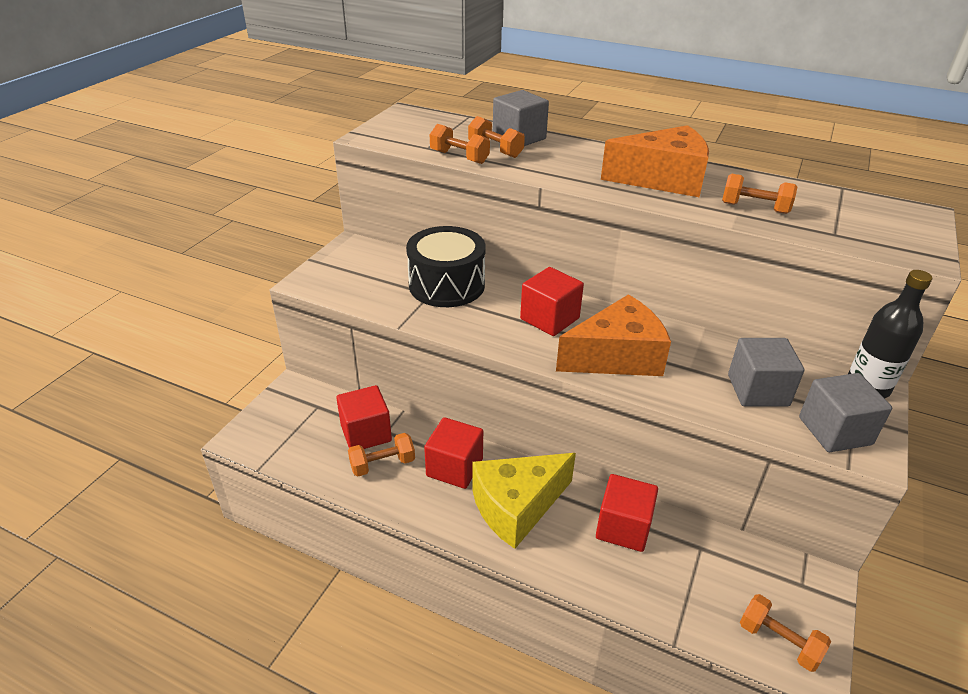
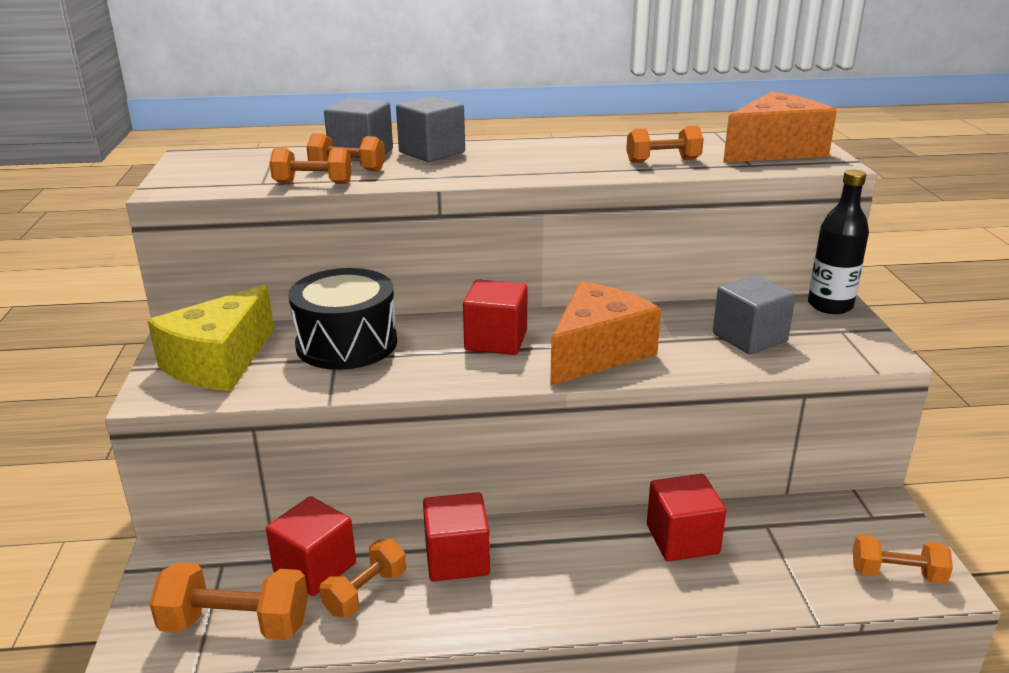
camera: 30 degrees left, 10 degrees down
yellow cheese [472,453,576,549] -> yellow cheese moved to [147,285,274,391]
orange cheese [601,125,709,197] -> orange cheese moved to [723,91,837,163]
grey cube [799,373,892,452] -> grey cube moved to [396,96,465,162]
none -> orange dumbbell [149,562,308,640]

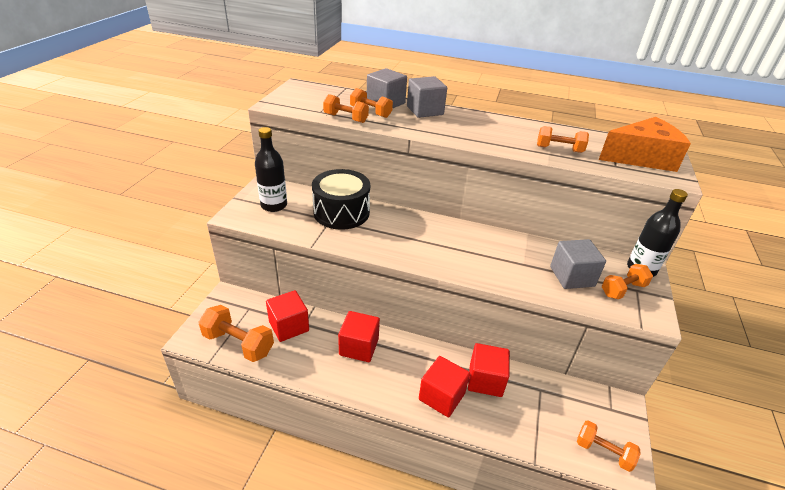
camera: 20 degrees right, 10 degrees up
yellow cheese [147,285,274,391] -> black bottle [255,127,287,212]
orange dumbbell [320,539,406,617] -> orange dumbbell moved to [602,264,653,300]
red cube [463,279,527,355] -> red cube moved to [419,356,470,417]
orange cheese [550,282,661,386] -> none

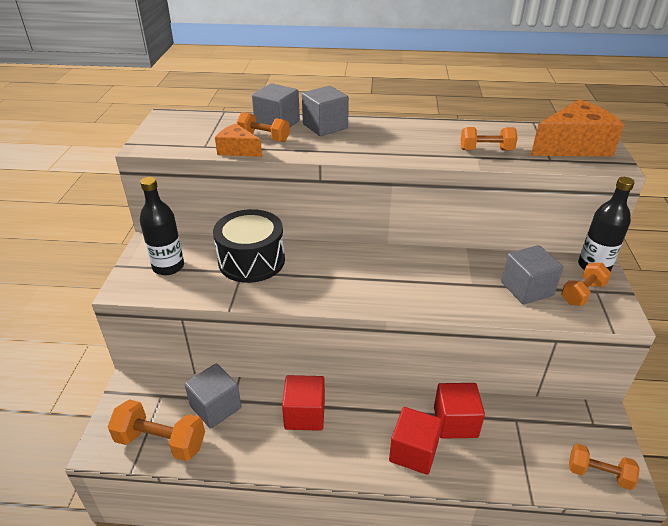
camera: 10 degrees left, 0 degrees up
red cube [266,290,309,342] -> grey cube [184,364,241,429]
orange dumbbell [323,94,369,123] -> orange cheese [215,124,262,157]

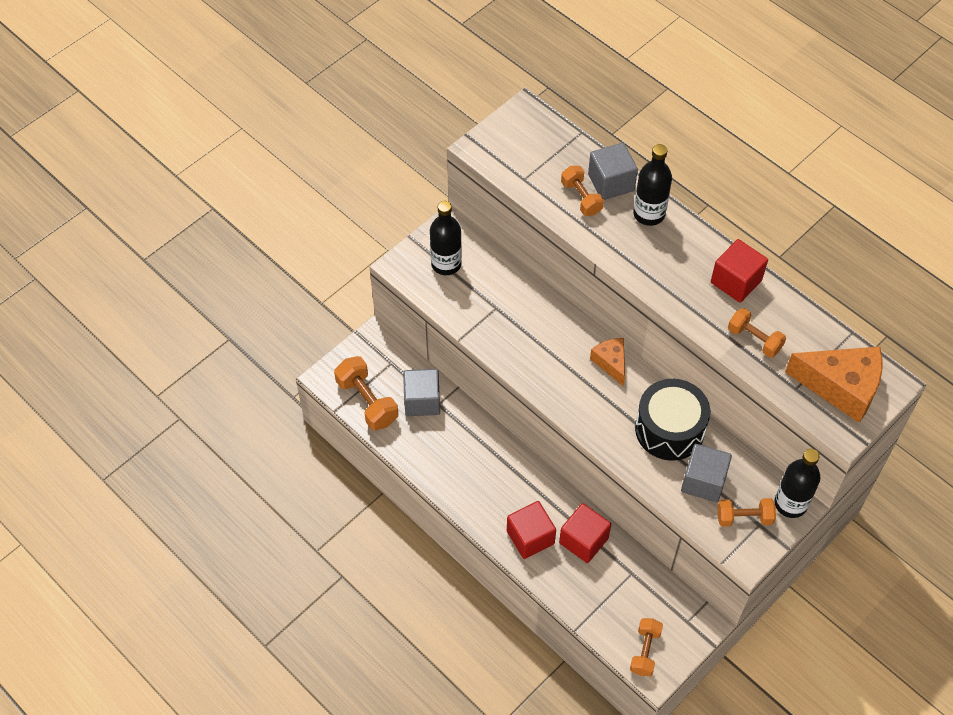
camera: 40 degrees right, 20 degrees up
black drum [213,209,285,283] -> black drum moved to [635,379,710,461]
orange cheese [215,124,262,157] -> orange cheese moved to [590,338,625,387]
red cube [282,375,325,431] -> red cube moved to [711,239,768,303]
grey cube [302,86,349,136] -> black bottle [633,144,672,226]
orange dumbbell [569,444,640,490] -> orange dumbbell turned 45 degrees clockwise [630,618,663,676]

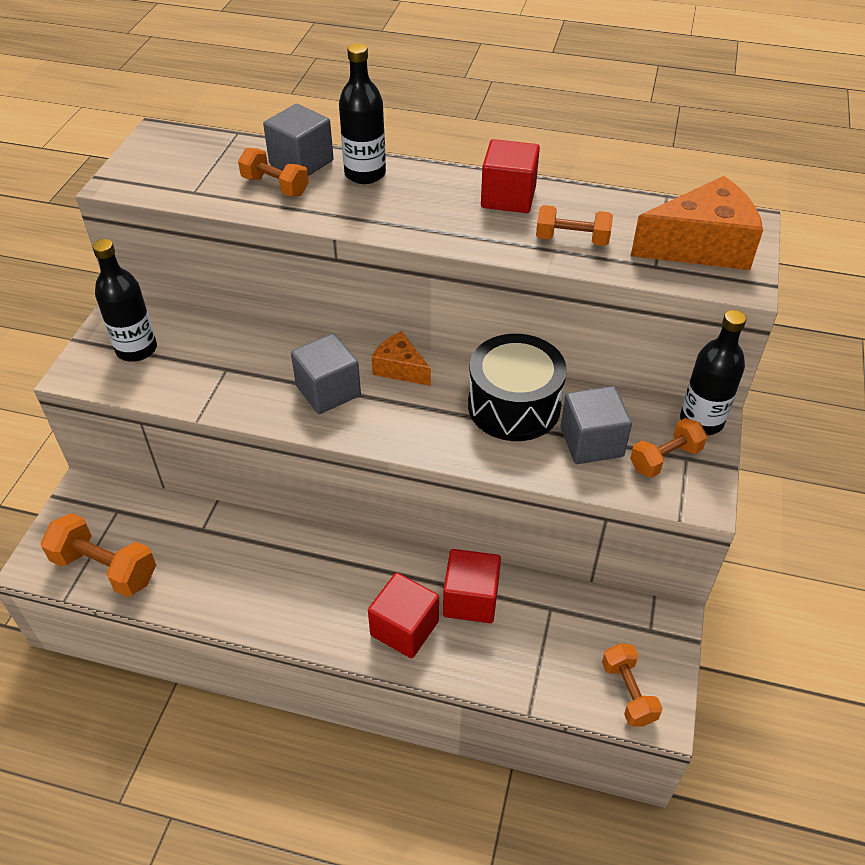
camera: 30 degrees left, 10 degrees down
grey cube [403,369,440,416] -> grey cube moved to [291,333,361,414]

